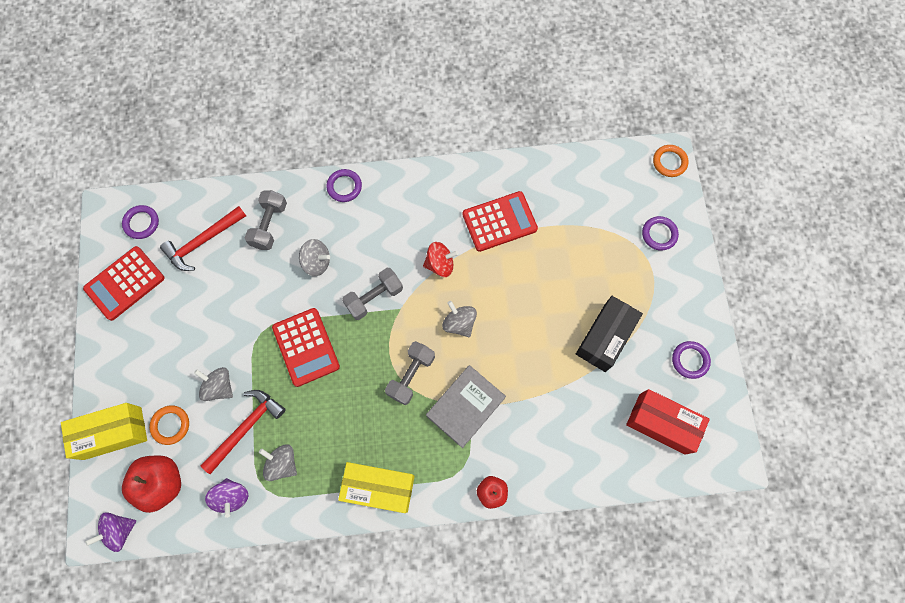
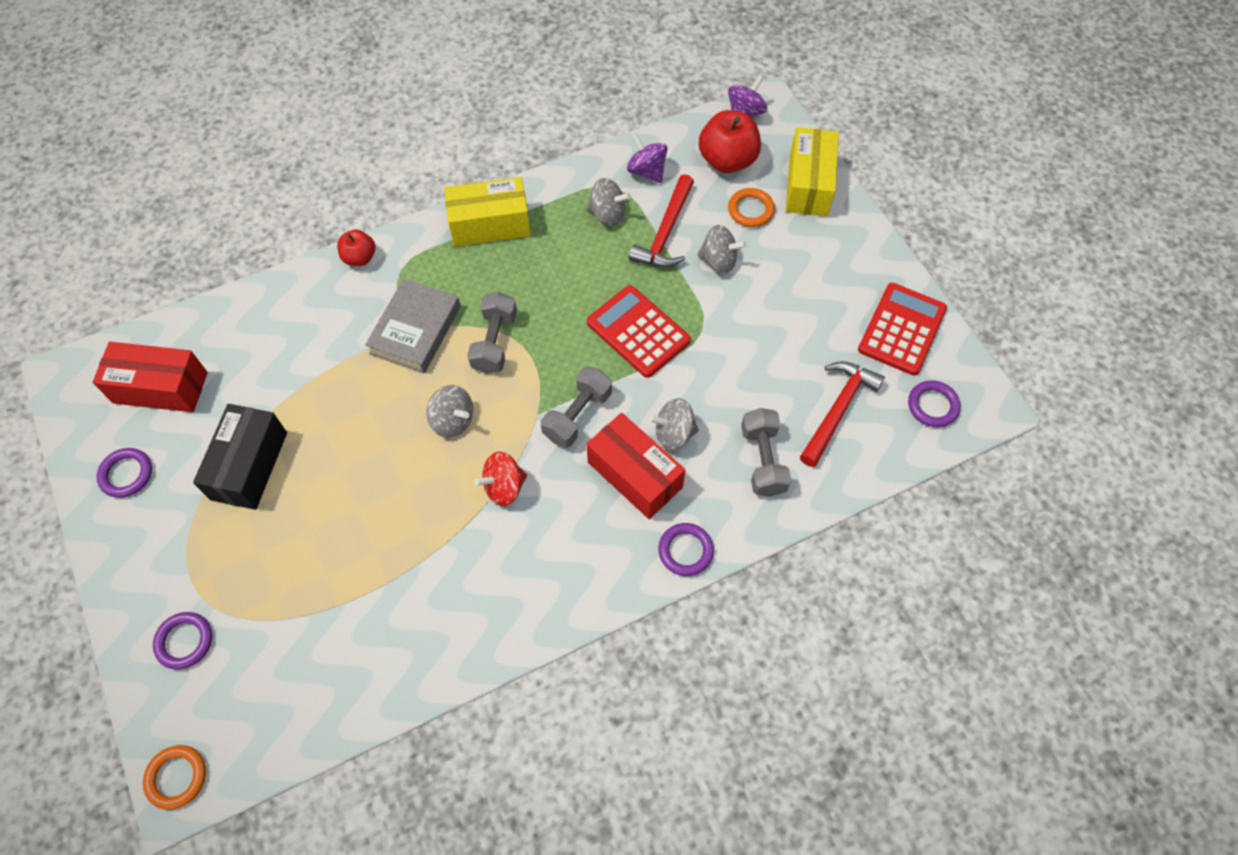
camera: 160 degrees right, 10 degrees down
yellow box [61,403,147,460] -> yellow box turned 45 degrees counterclockwise [786,127,839,217]
red calculator [462,191,538,252] -> none
none -> red box [587,413,685,519]

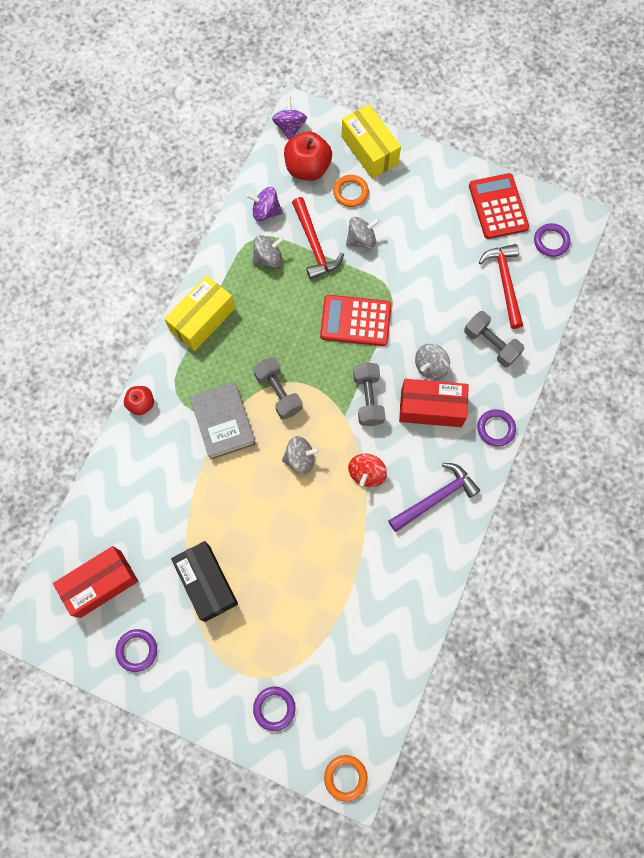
camera: 40 degrees left, 10 degrees up
none -> purple hammer [389,463,480,532]

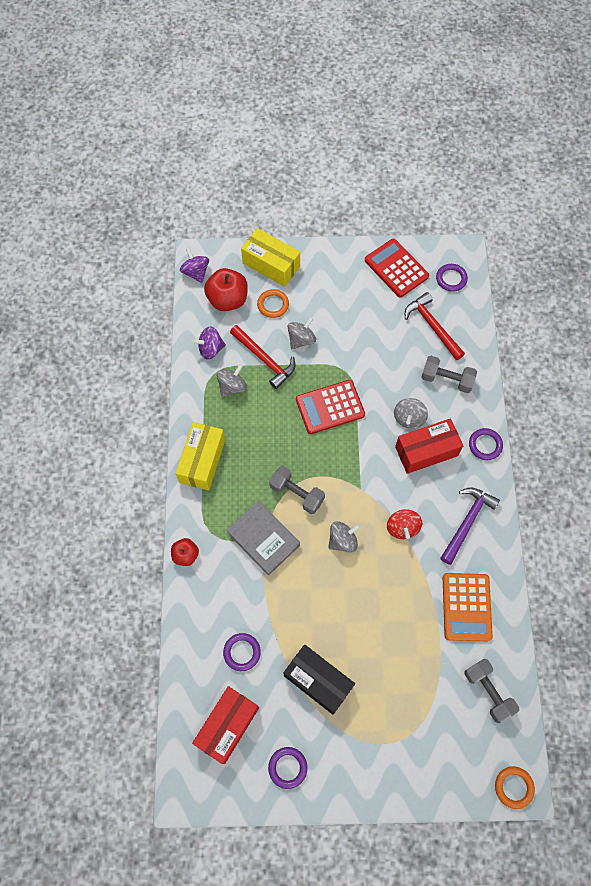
camera: 25 degrees left, 5 degrees down
purple ring [253,687,295,731] -> purple ring moved to [223,633,261,671]
grey dumbbell [353,362,385,426] -> grey dumbbell moved to [465,658,519,723]
none -> orange calculator [443,573,493,642]

